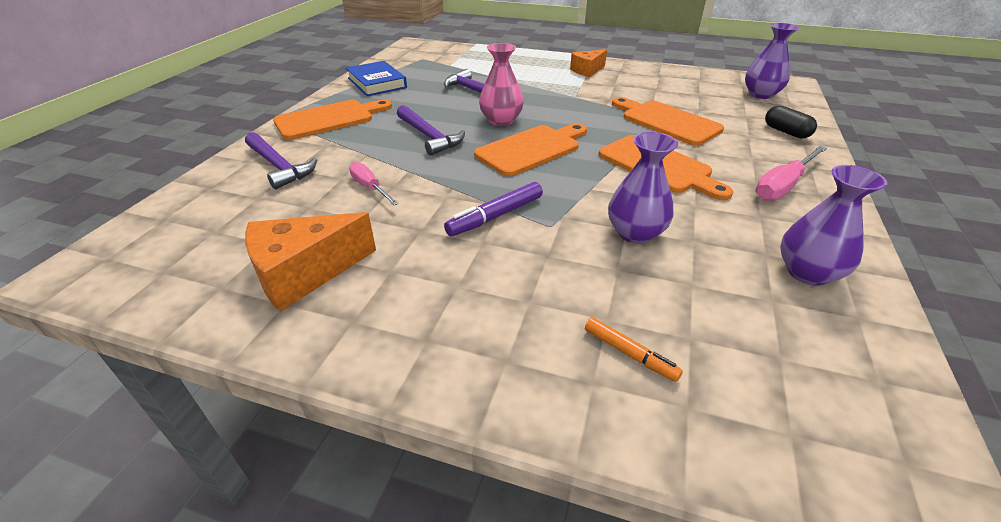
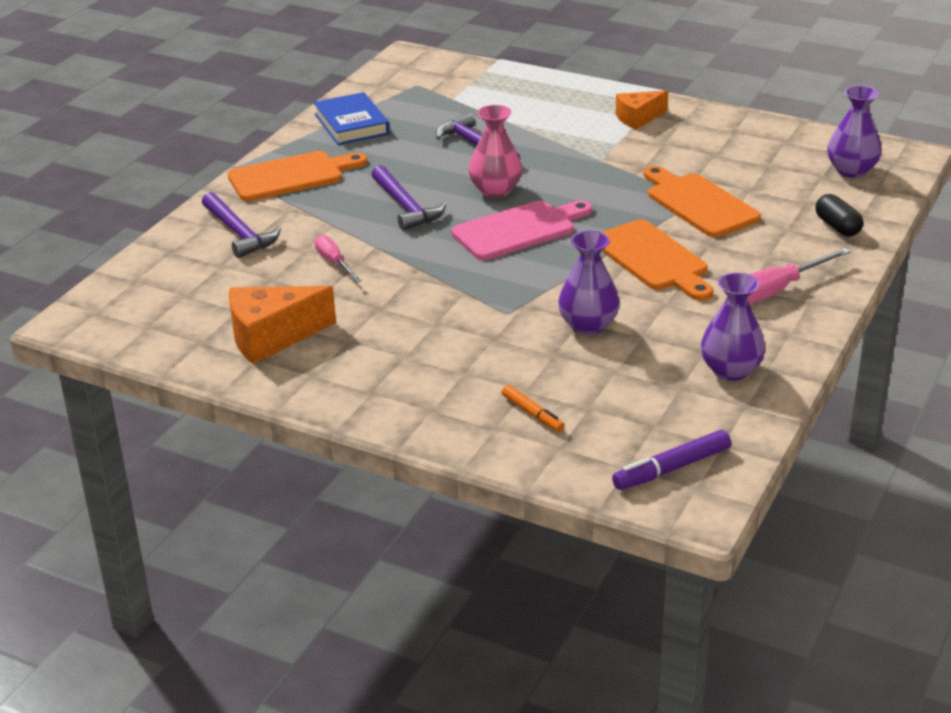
camera: 10 degrees right, 5 degrees down
purple marker [444,182,543,236] -> purple marker moved to [612,430,731,490]
orange cutting board [474,123,587,176] -> pink cutting board [451,200,593,260]

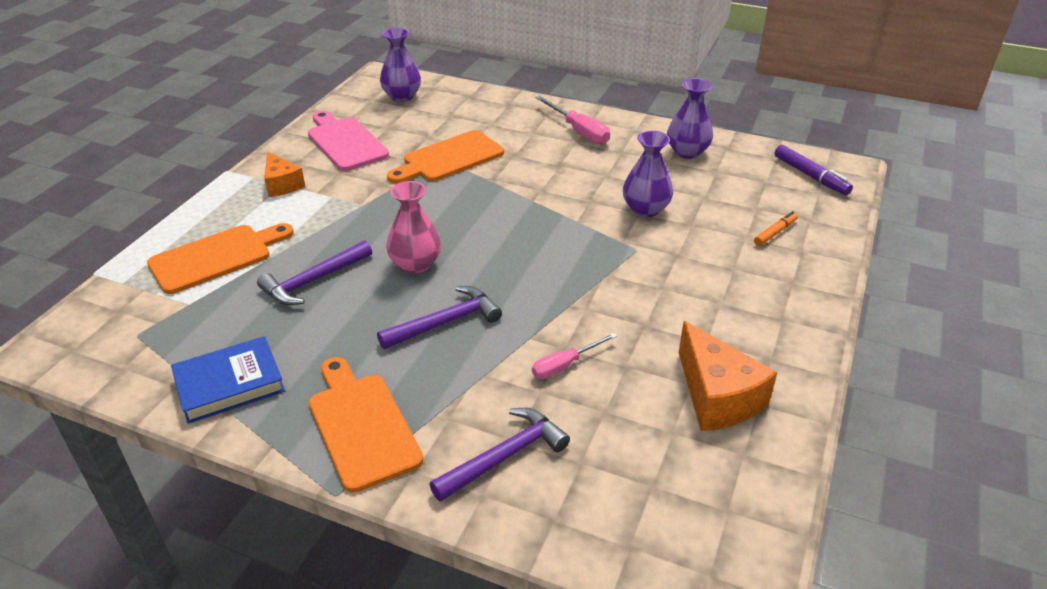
camera: 95 degrees left, 5 degrees up
pink cutting board [451,200,593,260] -> pink cutting board moved to [308,111,389,171]
orange cutting board [602,220,714,301] -> orange cutting board moved to [147,223,294,294]
black capsule [815,194,863,236] -> none

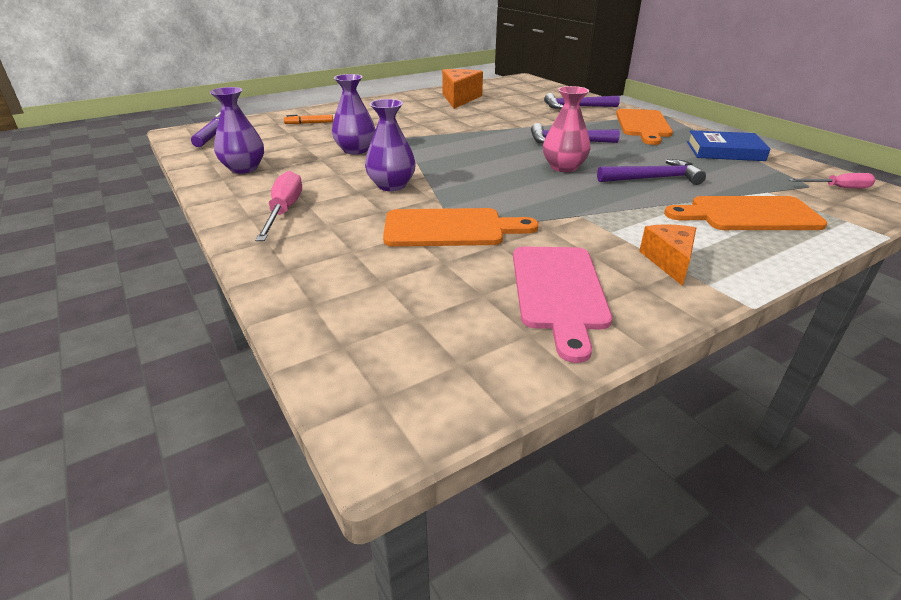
camera: 145 degrees left, 5 degrees down
purple vase [380,28,421,102] -> purple vase moved to [365,99,416,191]
pink screwdriver [532,333,617,379] -> pink screwdriver moved to [789,173,875,189]

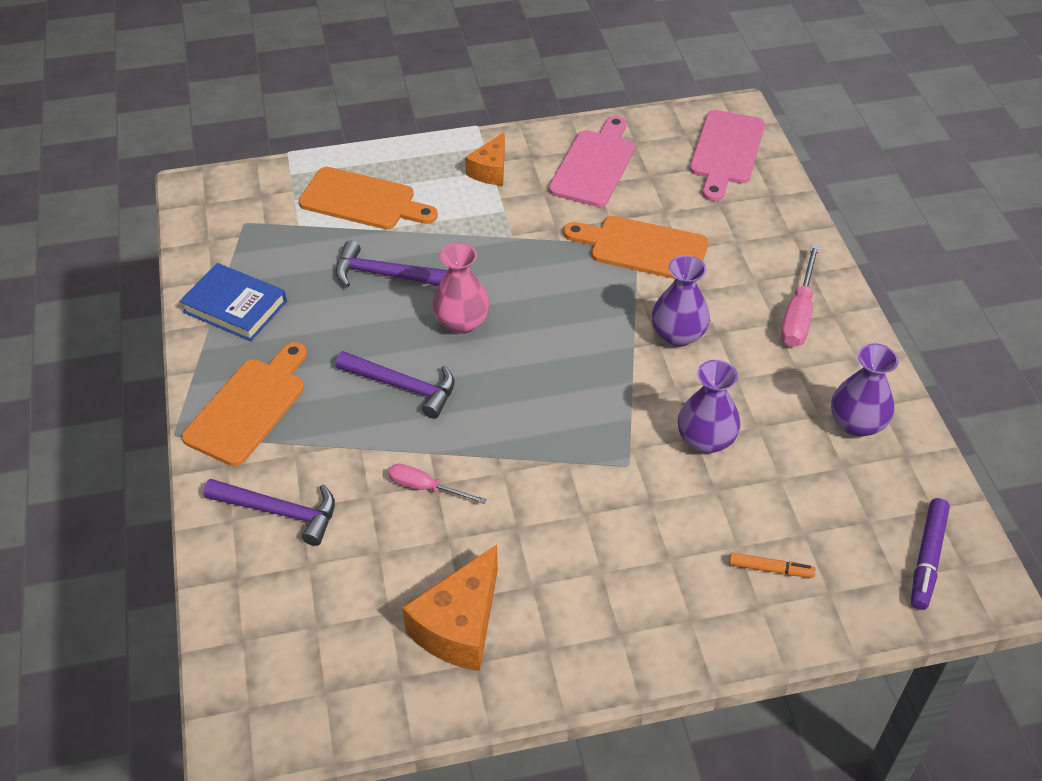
camera: 160 degrees left, 15 degrees up
pink screwdriver [789,173,875,189] -> pink screwdriver moved to [389,464,486,504]
none -> pink cutting board [690,110,765,201]

